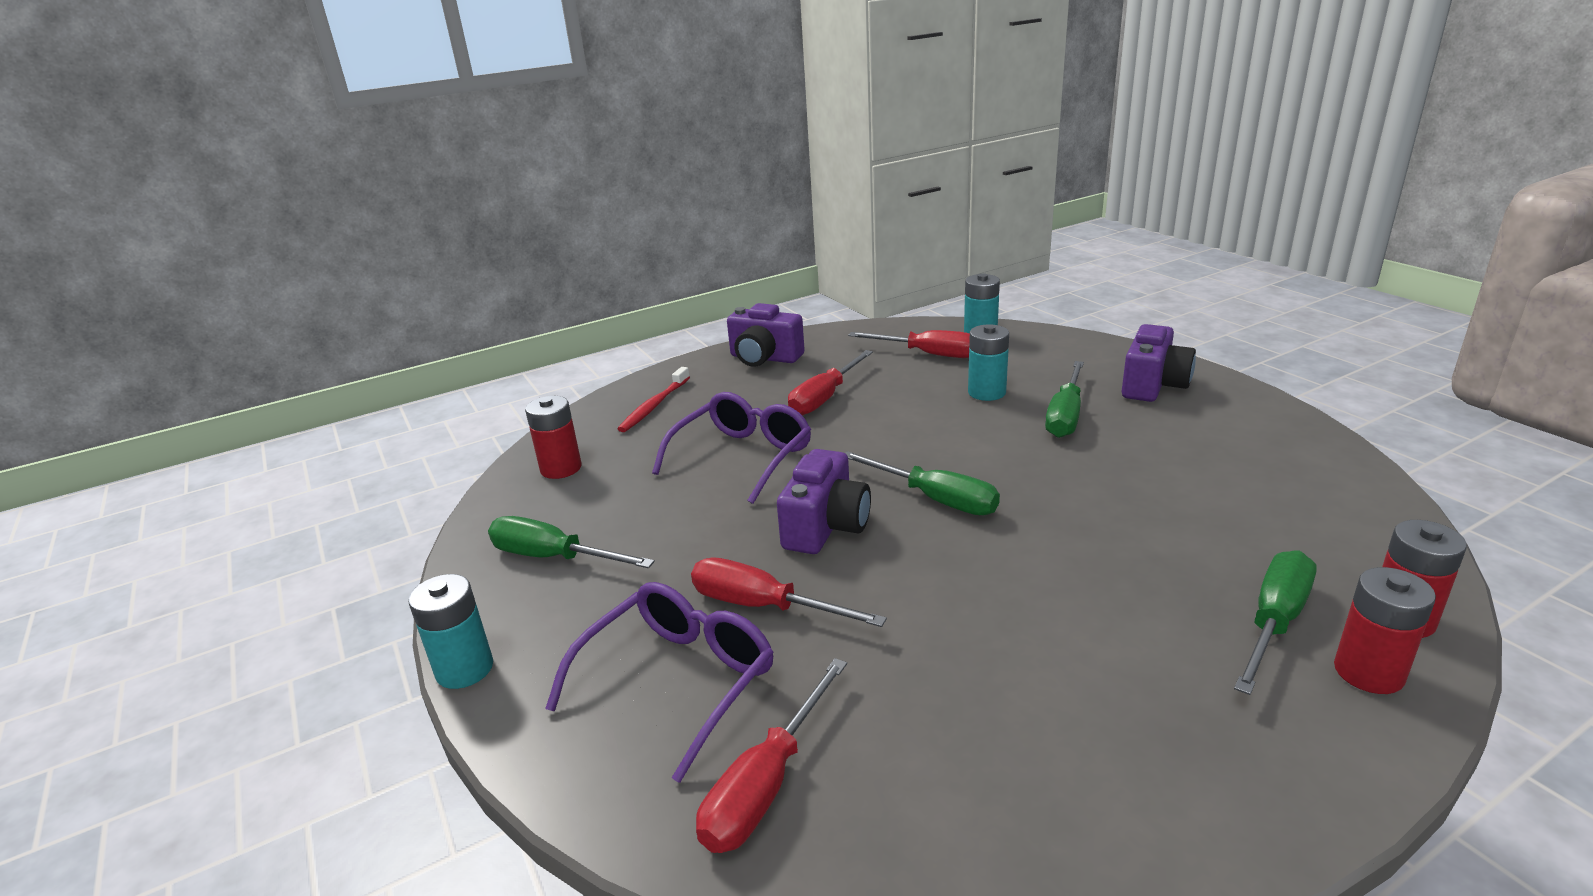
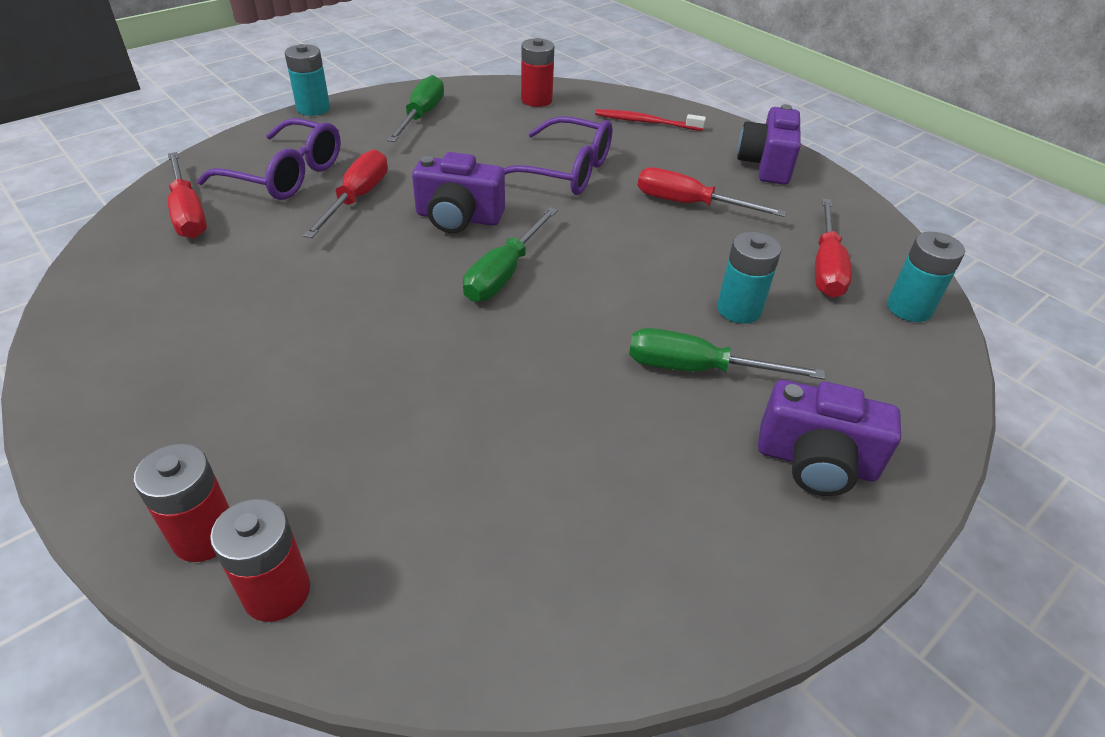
camera: 75 degrees right, 15 degrees up
red screwdriver [696,658,847,853] -> red screwdriver turned 135 degrees counterclockwise [168,152,207,239]
green screwdriver [1234,550,1317,695] -> none

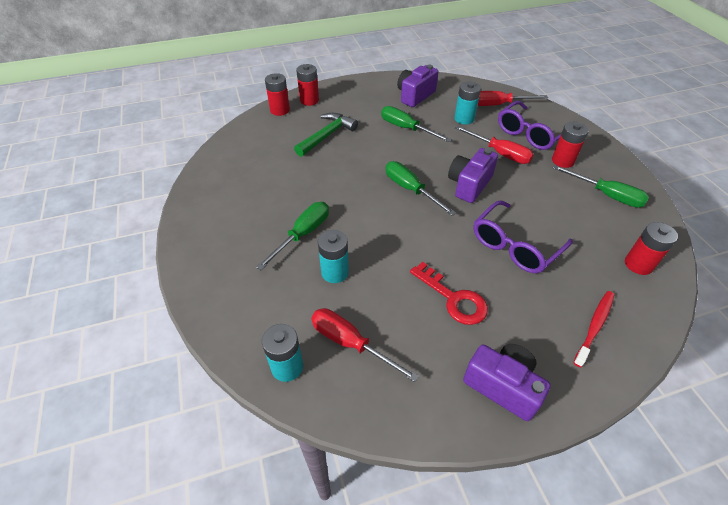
camera: 115 degrees right, 5 degrees up
turquoise battery [285,44,330,116] -> turquoise battery moved to [454,81,481,124]
red screwdriver [638,167,786,217] -> red key [410,261,488,325]
purple camera [758,380,901,496] -> purple camera moved to [397,65,438,107]
none -> green hammer [294,113,358,157]
none -> green screwdriver [381,106,452,142]
none -> red battery [552,122,589,168]

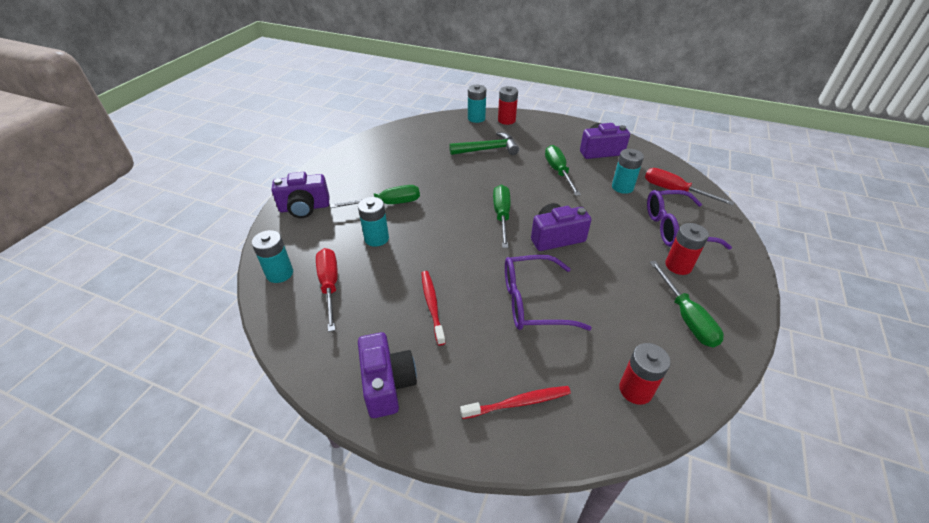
camera: 40 degrees right, 5 degrees down
red battery [265,73,290,116] -> turquoise battery [468,85,486,123]
red key [410,261,488,325] -> red toothbrush [421,271,445,346]
red screwdriver [455,126,534,164] -> none
none -> purple camera [271,172,329,218]

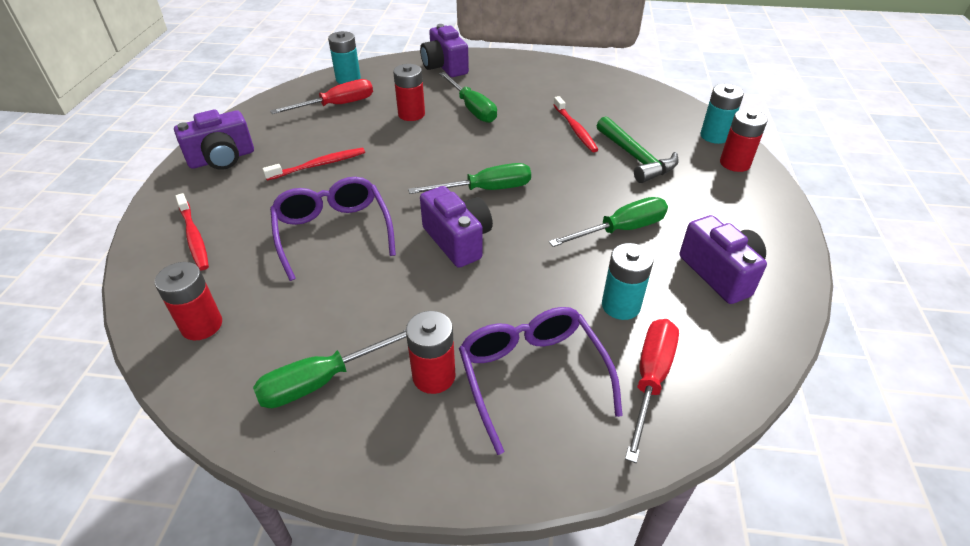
camera: 75 degrees right, 0 degrees up
turquoise battery [358,197,389,247] -> red battery [393,64,425,121]
none -> red toothbrush [553,96,599,152]

